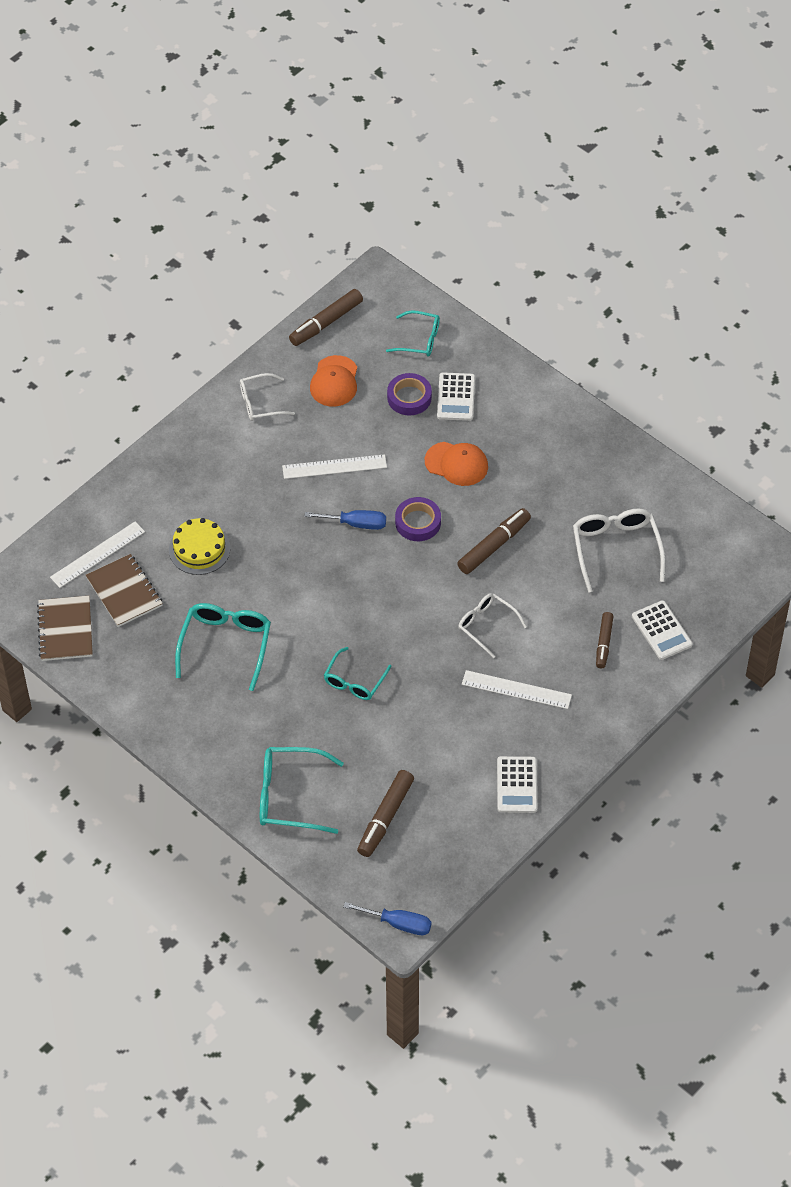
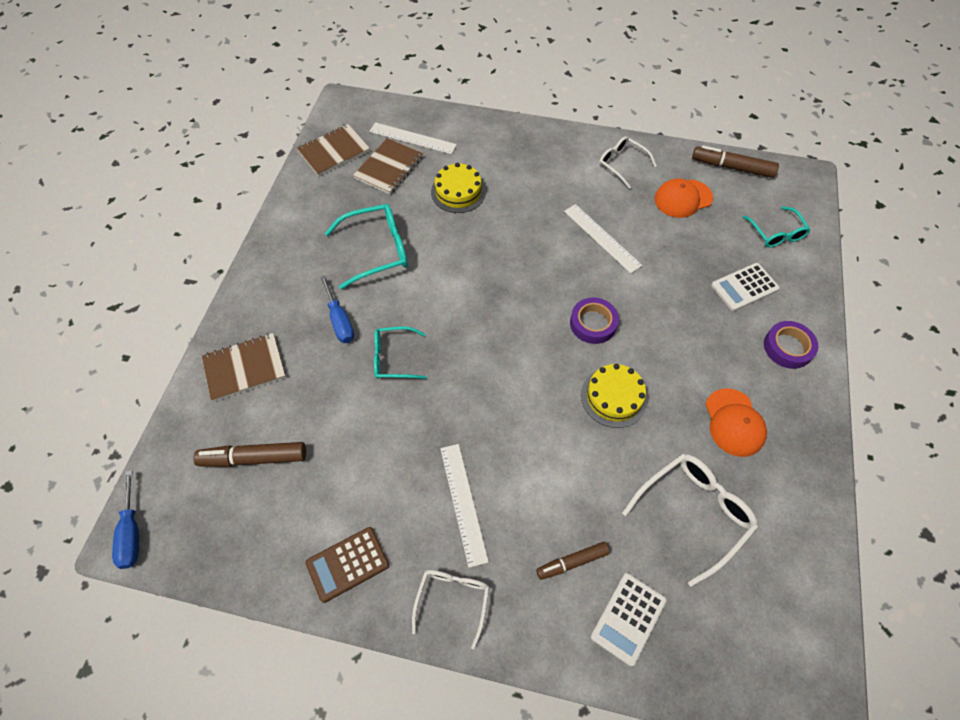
camera: 60 degrees right, 5 degrees up
turquoise glasses [260,747,344,834] -> brown notebook [202,333,286,402]
blue screwdriver [304,510,386,530] -> blue screwdriver moved to [320,276,354,343]
purple tape [387,373,432,415] -> purple tape moved to [764,321,818,369]
orange cap [425,442,488,486] -> orange cap moved to [706,389,767,457]
brown marker [457,508,531,574] -> yellow cake [581,364,648,428]
white glasses [458,593,527,658] -> white glasses moved to [412,570,489,650]
white calculator [497,756,537,813] -> brown calculator [305,527,389,603]

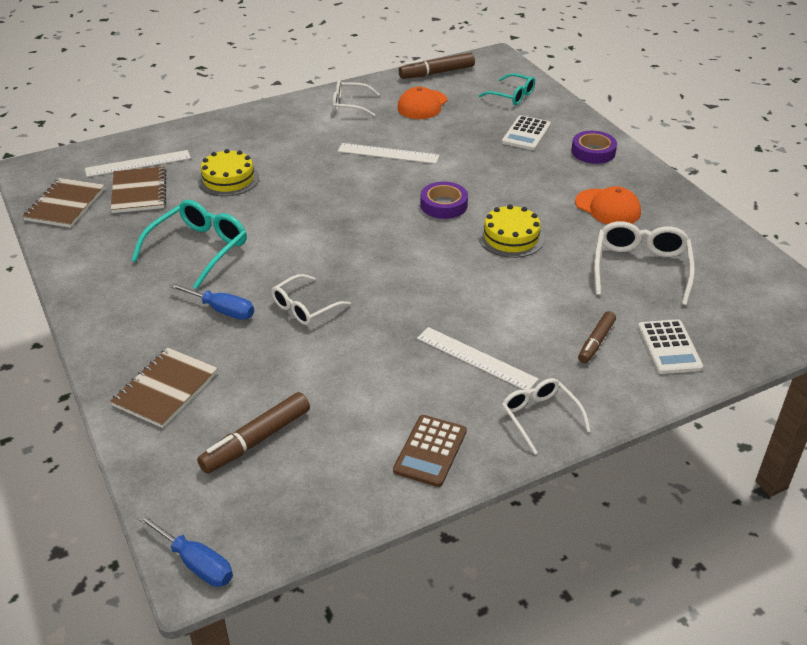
camera: 40 degrees left, 20 degrees down
turquoise glasses [374,326,427,379] -> white glasses [272,274,351,325]

